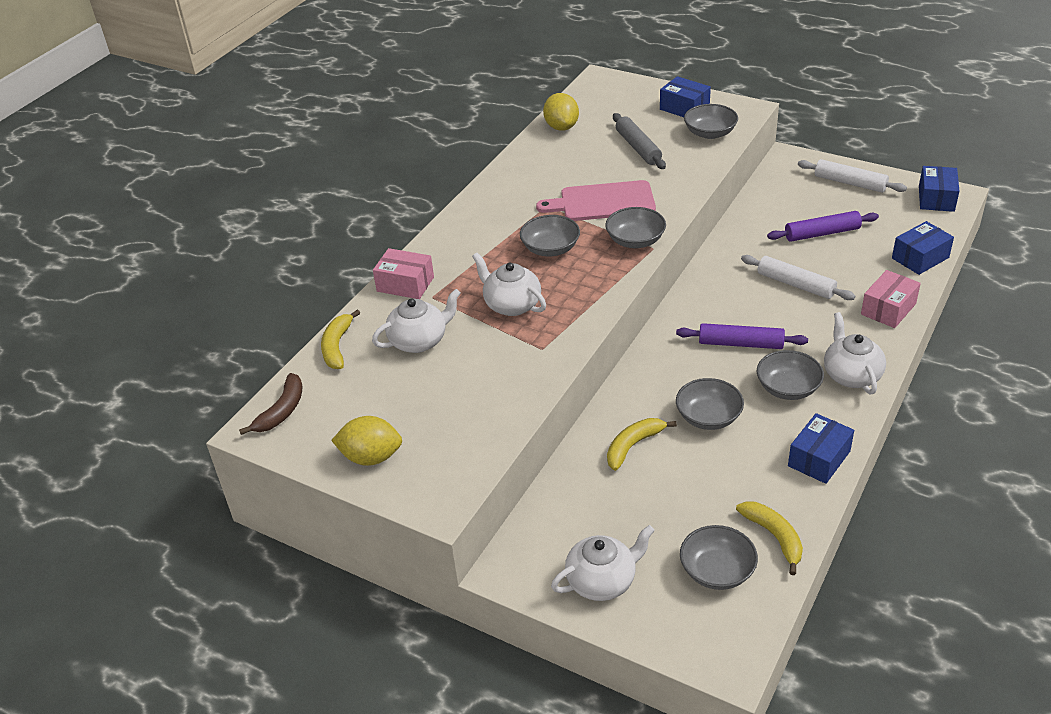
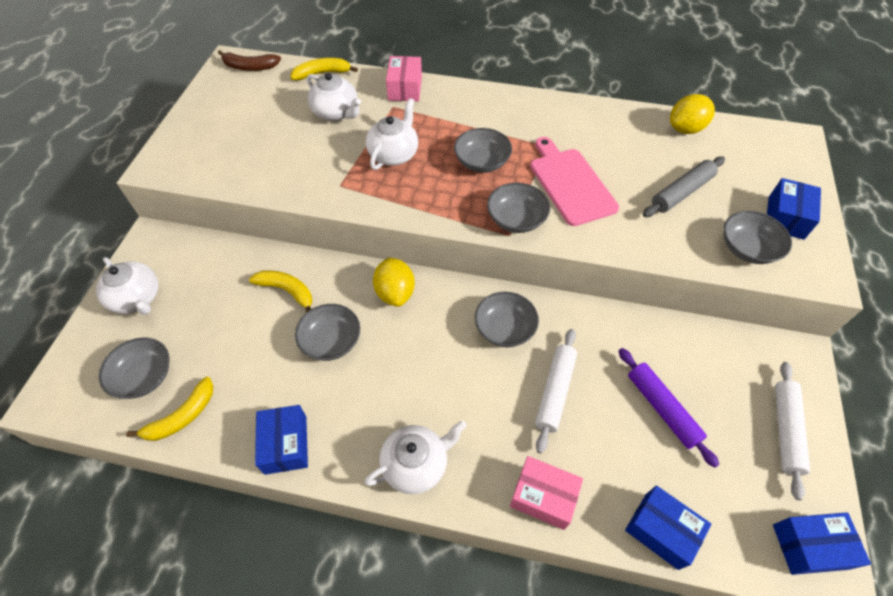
camera: 70 degrees right, 15 degrees up
yellow lemon [331,416,402,466] -> yellow lemon moved to [373,257,415,307]
purple rolling pin [676,323,808,349] -> none
grey bowl [757,350,824,400] -> grey bowl moved to [475,292,539,347]
blue box [788,413,854,484] -> blue box turned 60 degrees clockwise [255,405,308,475]

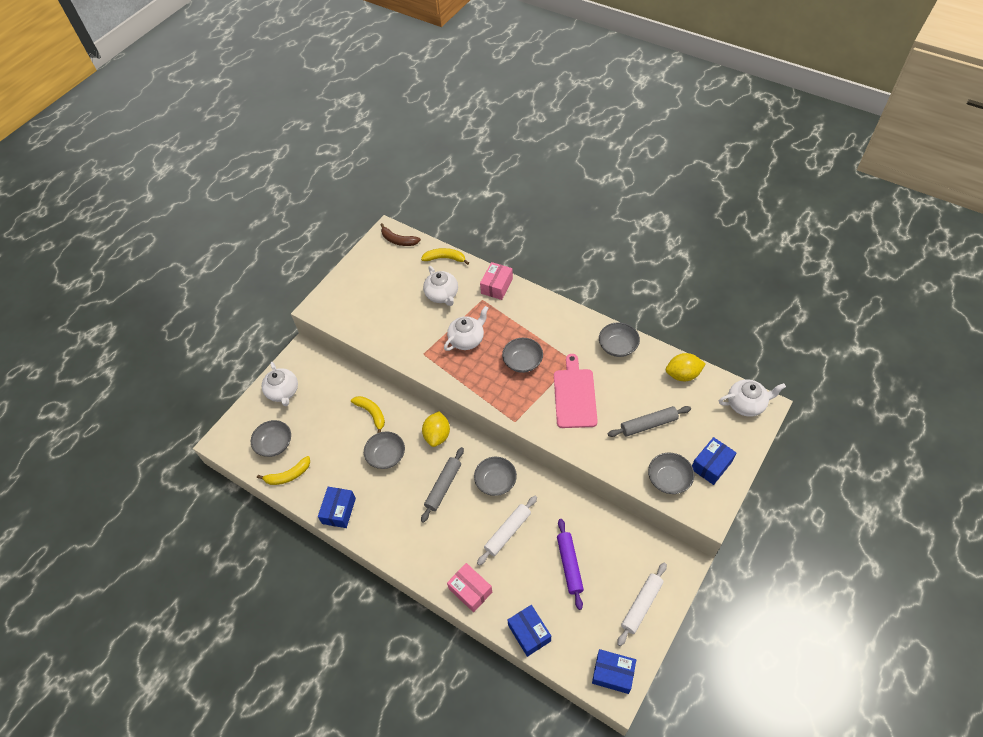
camera: 25 degrees right, 0 degrees up
white teapot [364,420,467,494] -> white teapot moved to [719,379,786,417]
grey bowl [487,183,550,233] -> grey bowl moved to [599,322,640,357]
none -> grey rolling pin [421,447,464,523]

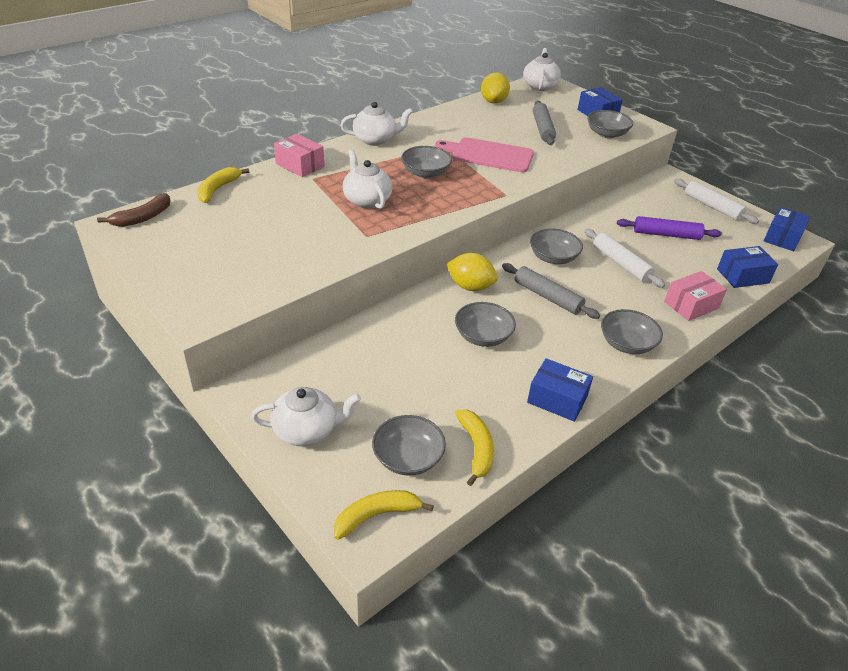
camera: 80 degrees left, 15 degrees down
yellow banana [351,396,385,433] -> yellow banana moved to [334,490,434,540]
white teapot [423,266,458,306] -> white teapot moved to [340,102,413,146]
grey bowl [599,322,640,357] -> grey bowl moved to [601,309,663,354]

